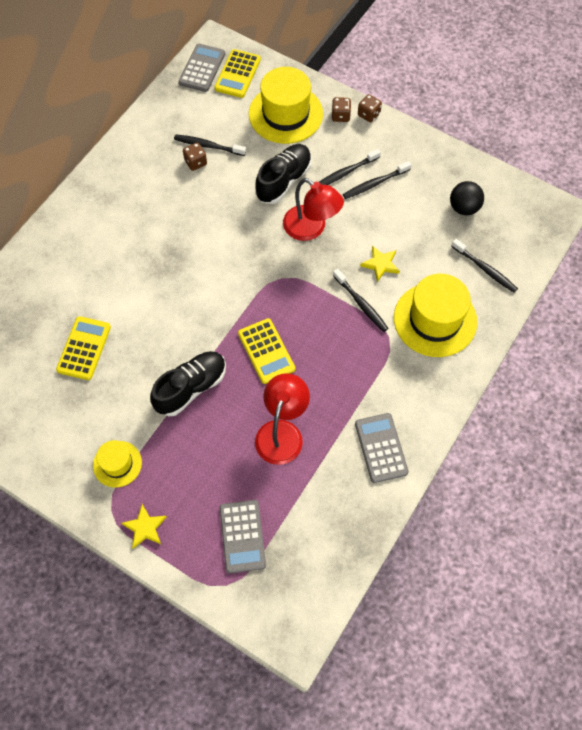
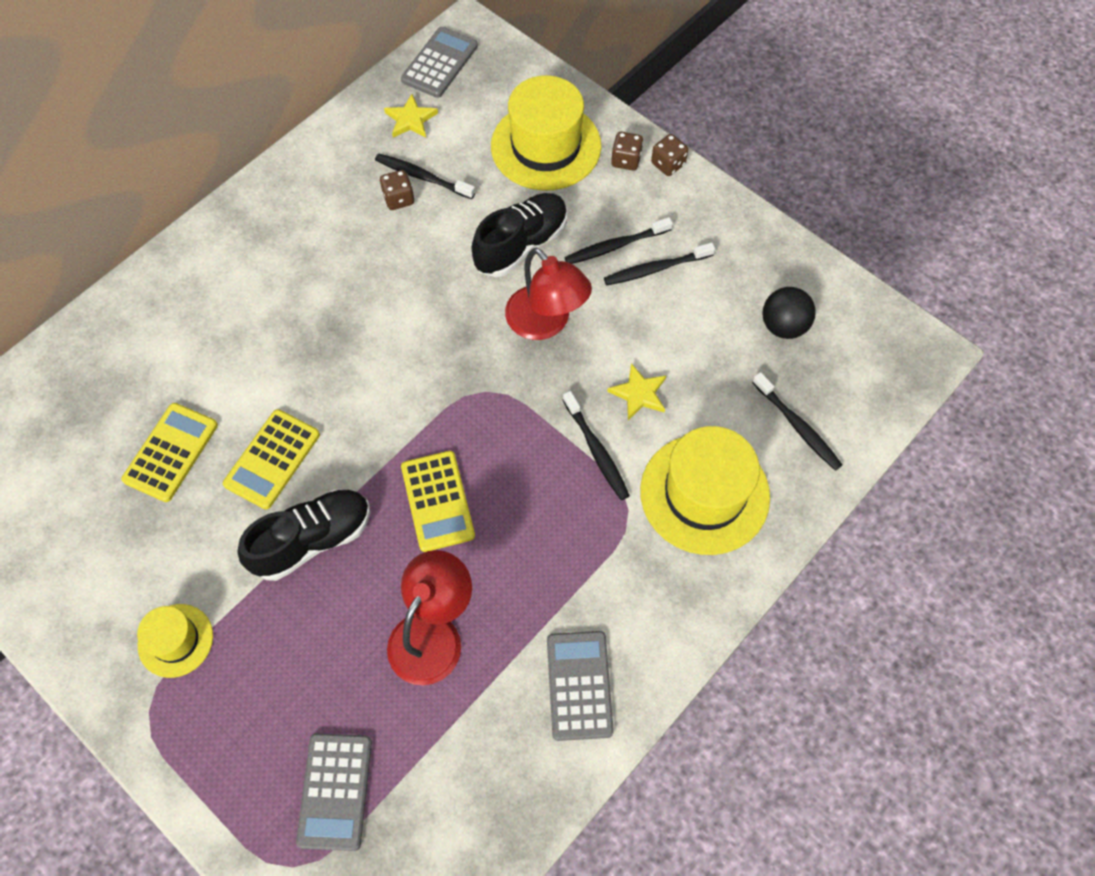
camera: 10 degrees right, 0 degrees up
yellow star [121,504,167,549] -> yellow star moved to [384,94,438,138]
yellow calculator [214,49,261,98] -> yellow calculator moved to [223,409,320,510]

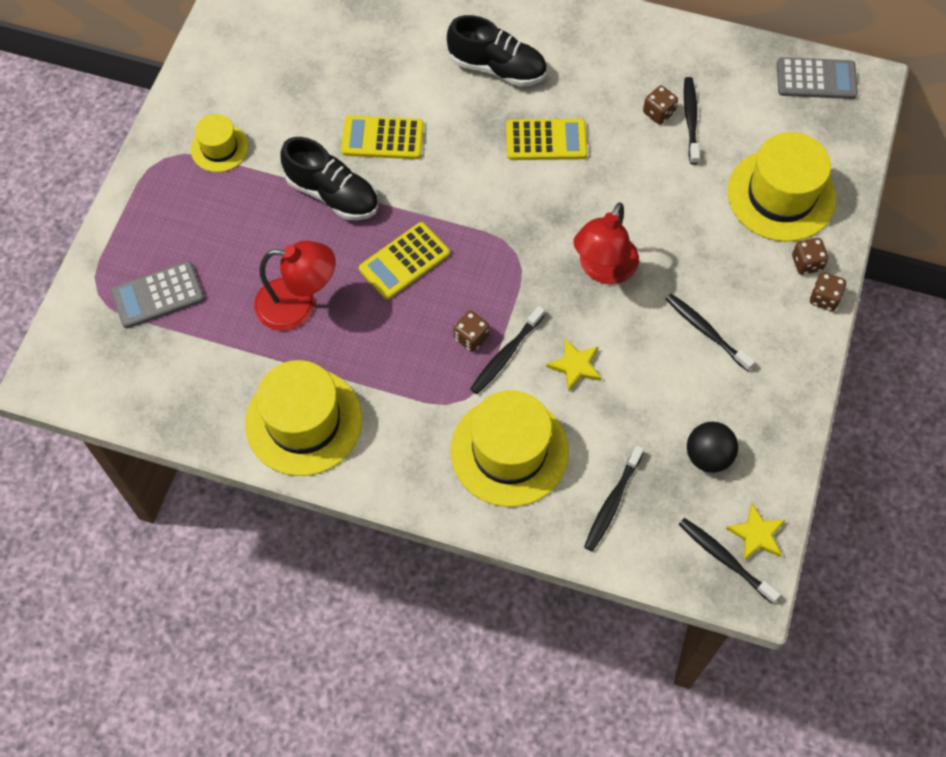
camera: 65 degrees right, 0 degrees up
yellow calculator [122,403,218,502] -> yellow calculator moved to [506,119,587,160]
yellow star [384,94,438,138] -> yellow star moved to [726,503,786,561]
black shoe [472,193,567,277] -> black shoe moved to [447,15,547,87]
grey calculator [547,631,614,741] -> yellow hat [245,360,362,476]
black toothbrush [564,217,673,264] -> black toothbrush moved to [679,518,780,604]
none -> brown dice [454,311,489,352]

